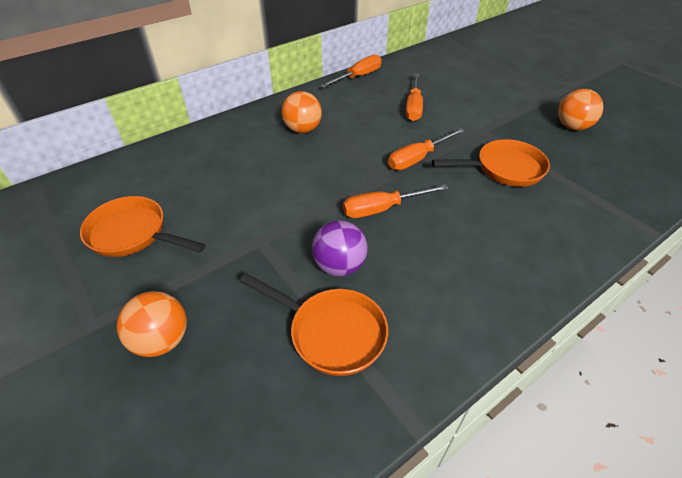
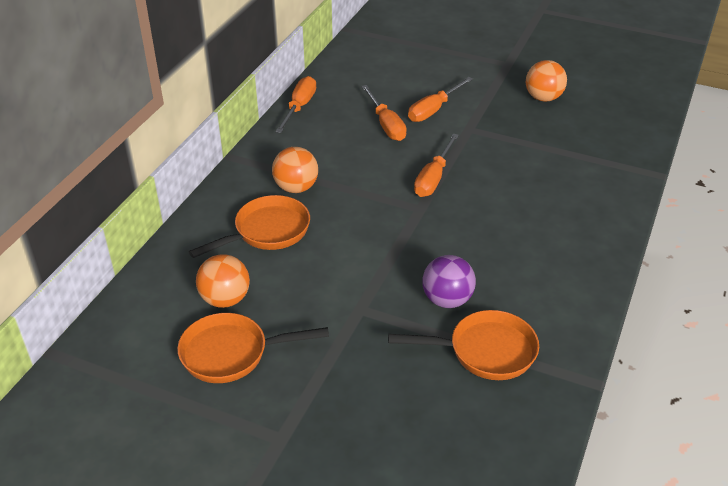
camera: 30 degrees left, 5 degrees down
orange ball [117,291,187,357] -> orange ball moved to [196,254,250,308]
orange screwdriver [343,184,449,218] -> orange screwdriver moved to [408,77,473,122]
orange pan [432,139,550,187] -> orange pan moved to [189,195,310,258]

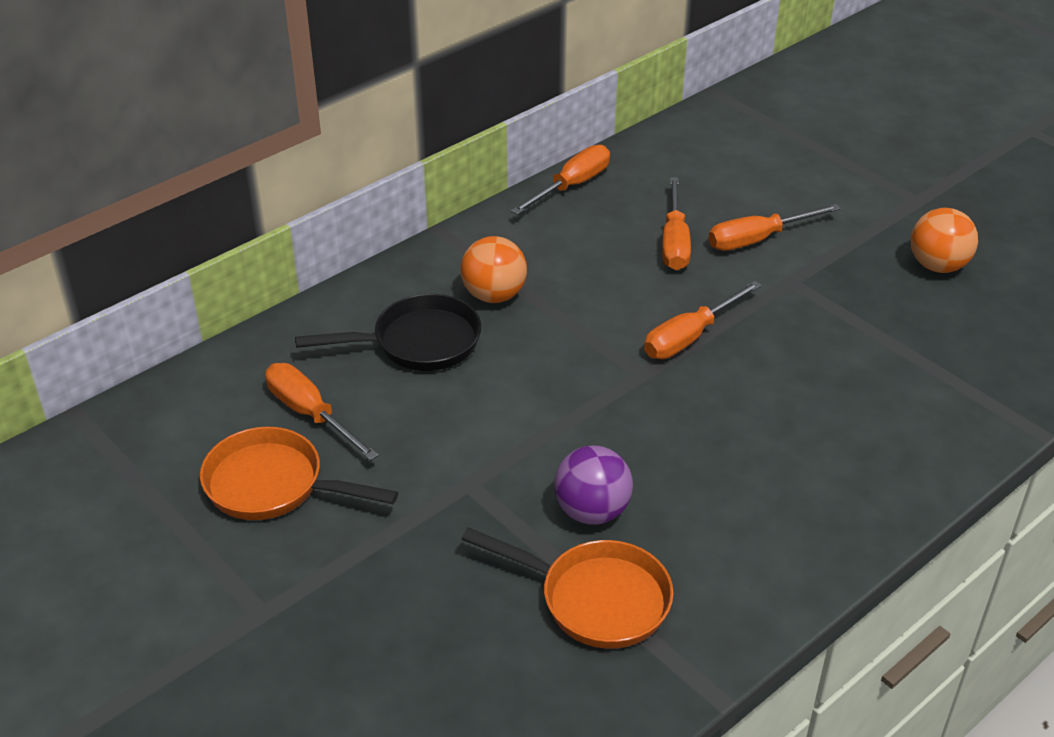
camera: 25 degrees right, 0 degrees up
orange pan [189,195,310,258] -> black pan [295,294,482,371]
orange ball [196,254,250,308] -> orange screwdriver [265,363,379,461]

